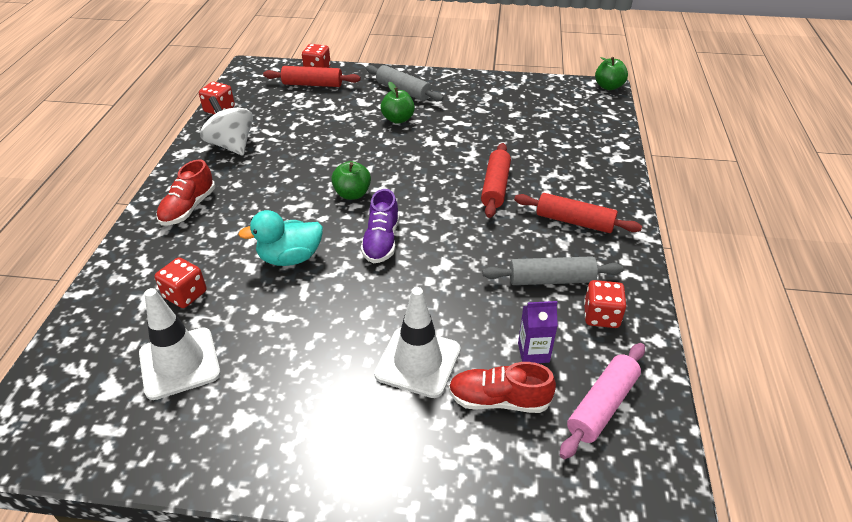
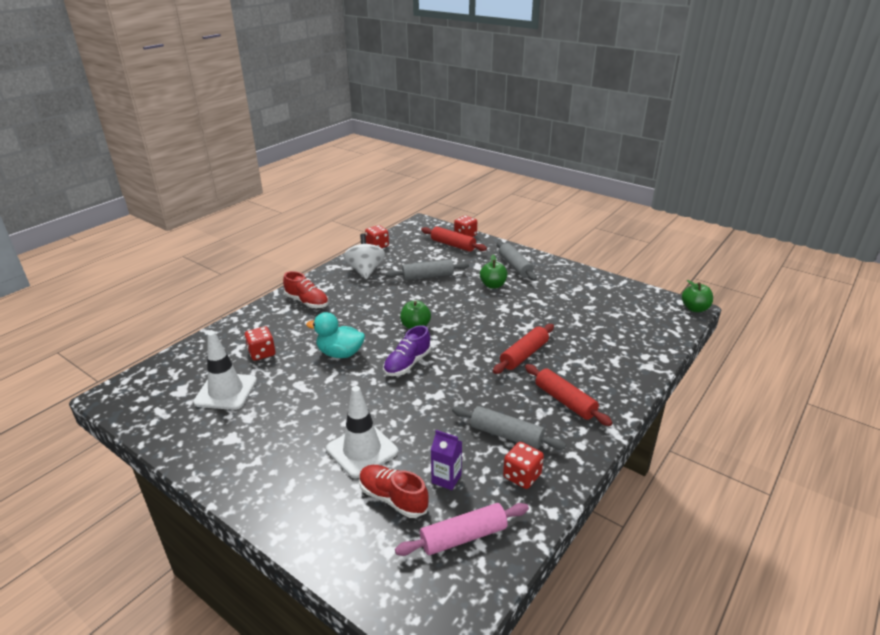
camera: 30 degrees right, 10 degrees down
red shoe [156,159,215,226] -> red shoe turned 105 degrees counterclockwise [283,271,329,308]
none -> grey rolling pin [386,259,469,280]

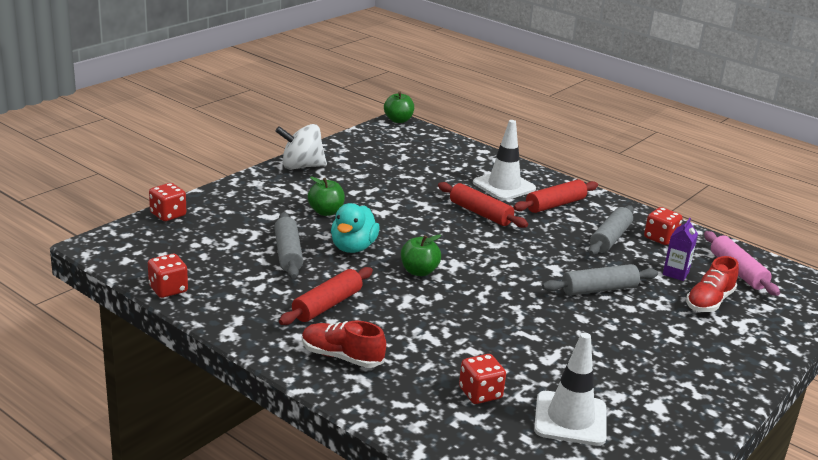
camera: 90 degrees left, 5 degrees down
red shoe [283,271,329,308] -> red shoe turned 105 degrees counterclockwise [302,321,386,368]
turquoise duck [306,312,365,358] -> turquoise duck moved to [331,203,380,253]
white traffic cone [326,386,398,478] -> white traffic cone moved to [473,120,536,200]
white spinning top [343,233,385,279] -> white spinning top moved to [275,124,327,169]
purple shoe [383,325,431,376] -> none
red rolling pin [421,226,487,252] -> red rolling pin moved to [279,267,373,325]
grey rolling pin [497,241,537,281] -> grey rolling pin moved to [542,264,658,296]

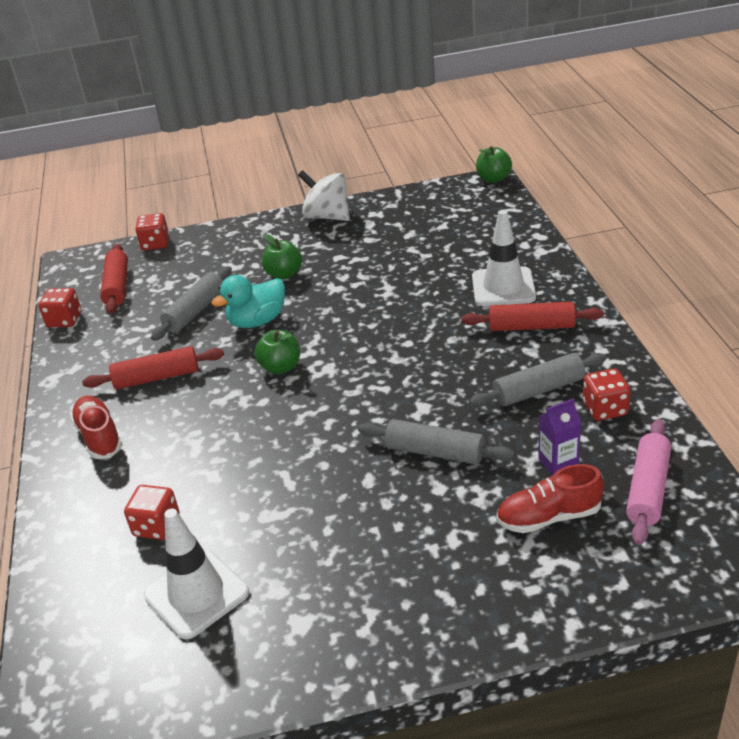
camera: 45 degrees right, 10 degrees up
red rolling pin [438,182,528,228] -> red rolling pin moved to [100,244,128,314]

